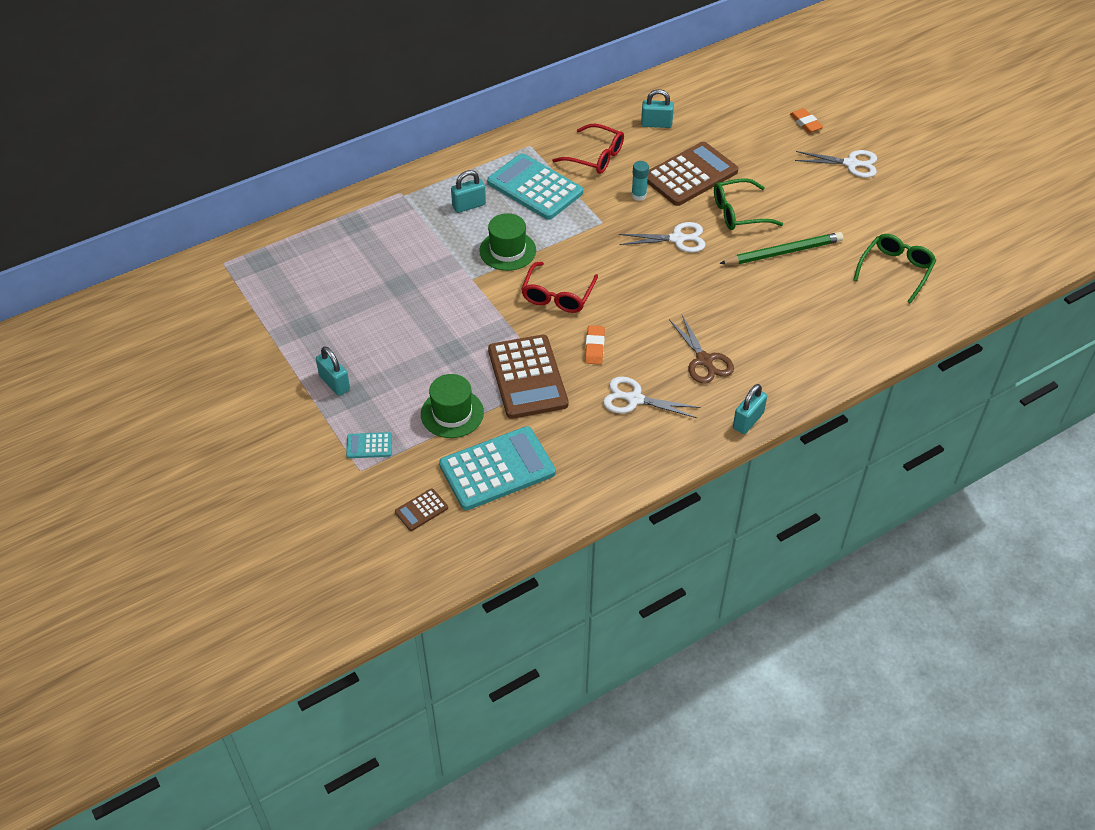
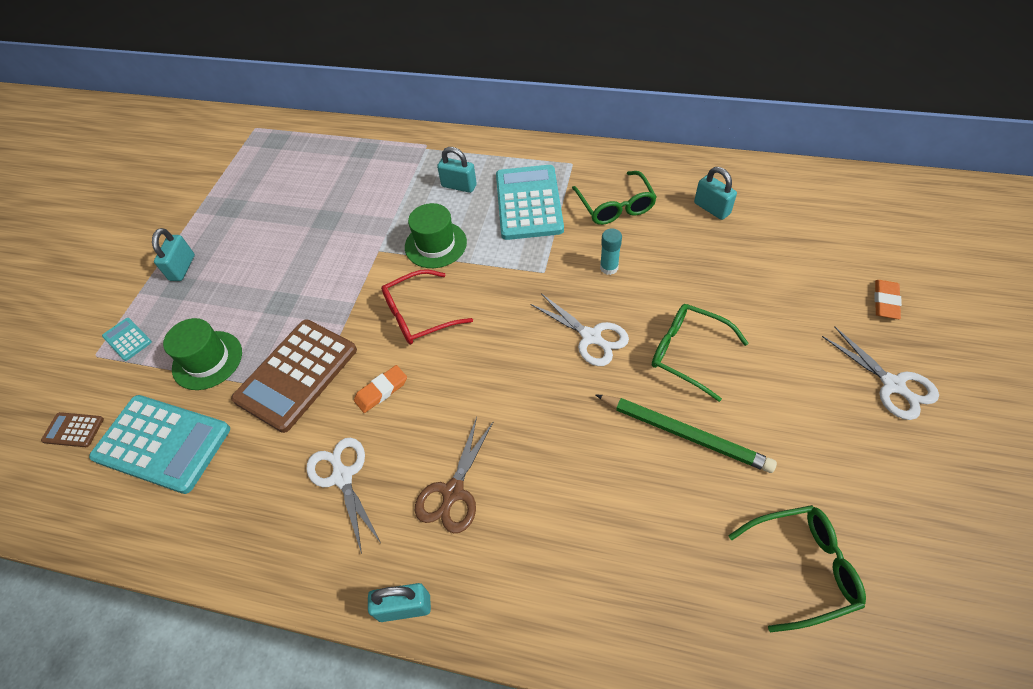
camera: 50 degrees right, 5 degrees up
red glasses [552,124,624,174] -> green glasses [572,171,657,225]
brown calculator [647,142,738,206] -> none

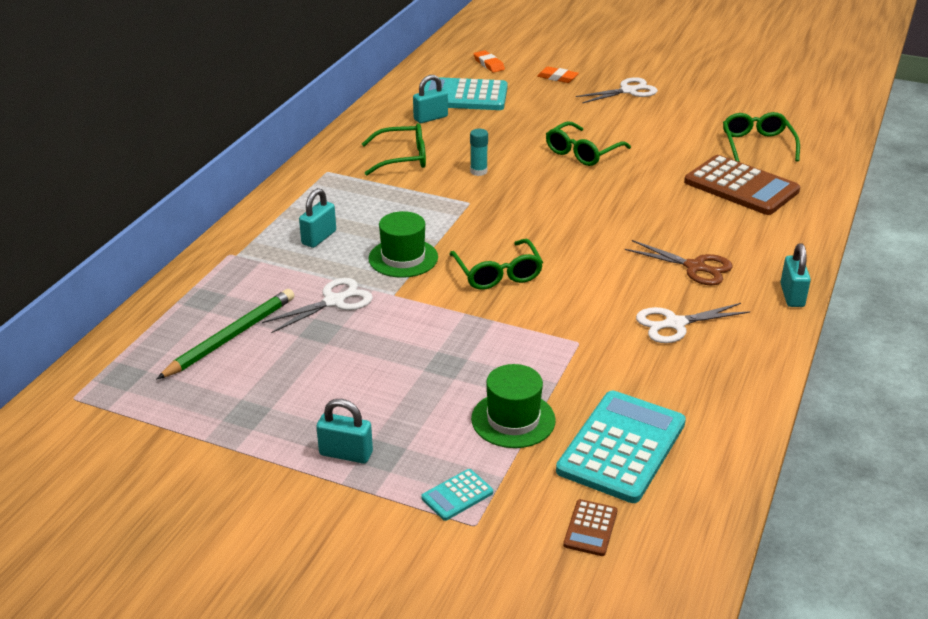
camera: 85 degrees left, 20 degrees down
brown calculator [231,319,357,433] -> brown calculator moved to [684,155,800,215]
orange eraser [354,365,407,413] -> orange eraser moved to [474,50,505,73]
red glasses [381,269,473,345] -> green glasses [449,239,543,290]
turquoise calculator [496,165,564,240] -> turquoise calculator moved to [424,77,508,110]
white scissors [530,293,629,366] -> white scissors moved to [262,278,373,333]
green pencil [595,394,777,473] -> green pencil moved to [157,289,295,379]

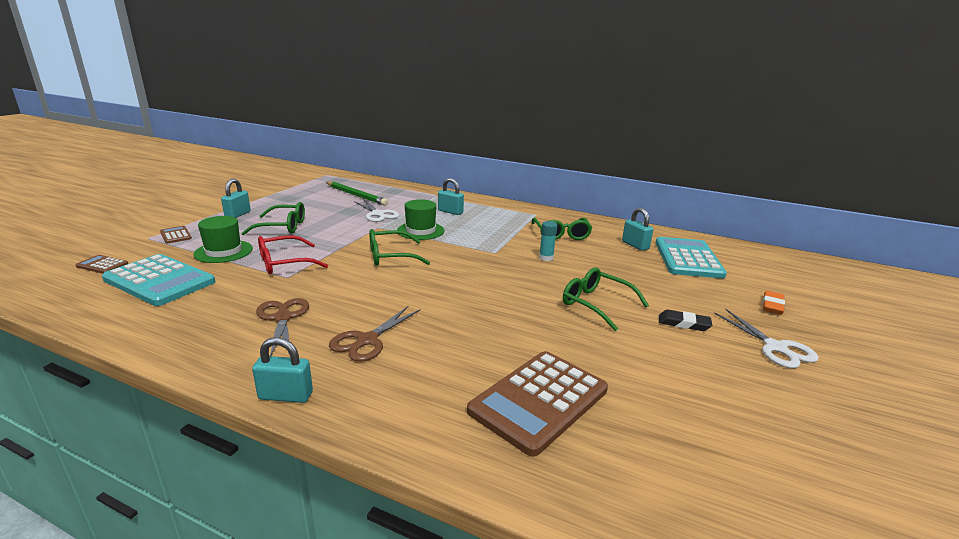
camera: 90 degrees right, 10 degrees down
turquoise calculator [421,469,493,521] -> brown calculator [160,226,192,244]
orange eraser [474,50,505,73] -> none
white scissors [636,303,750,343] -> brown scissors [256,298,309,356]
green glasses [723,112,800,162] -> green glasses moved to [241,202,305,235]
none -> red glasses [258,235,328,274]
none -> black eraser [659,310,712,331]

